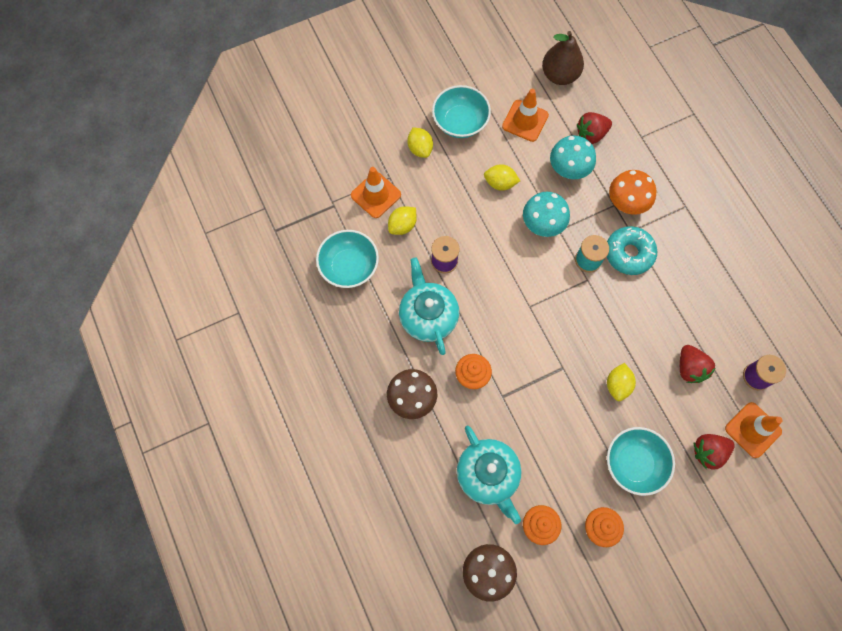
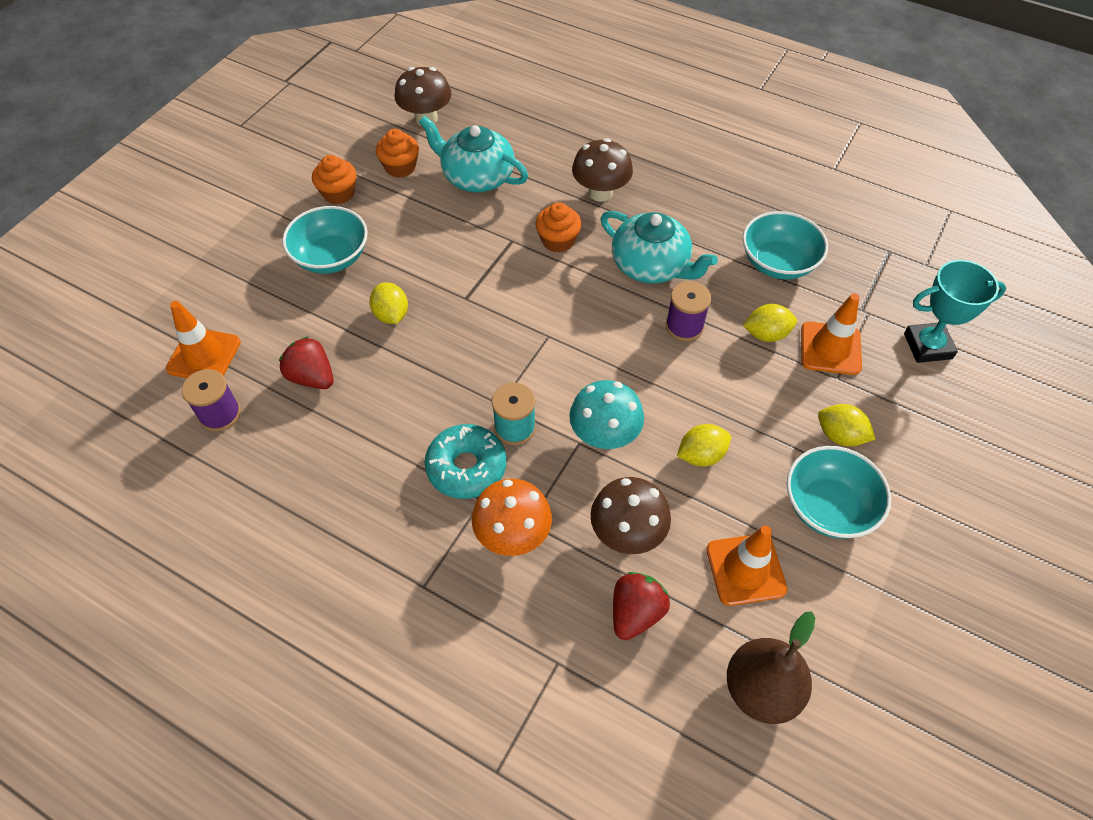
camera: 145 degrees right, 15 degrees down
yellow lemon [388,206,417,235] -> yellow lemon turned 75 degrees clockwise [743,304,797,342]
turquoise mushroom [550,135,596,179] -> brown mushroom [591,477,671,554]
red strawberry [694,434,735,470] -> none
none -> turquoise trophy [904,260,1006,363]

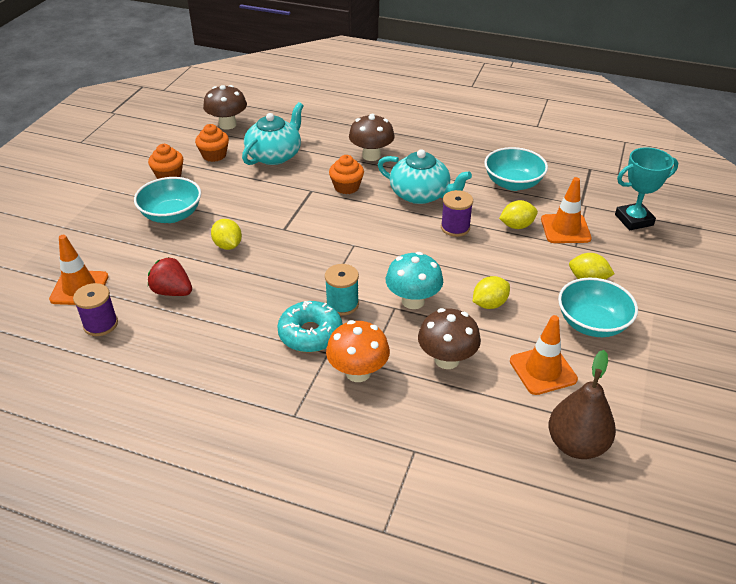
camera: 10 degrees left, 15 degrees down
turquoise teapot [419,116,528,192] -> turquoise teapot turned 105 degrees clockwise [242,102,304,165]
red strawberry [613,572,670,640] -> none

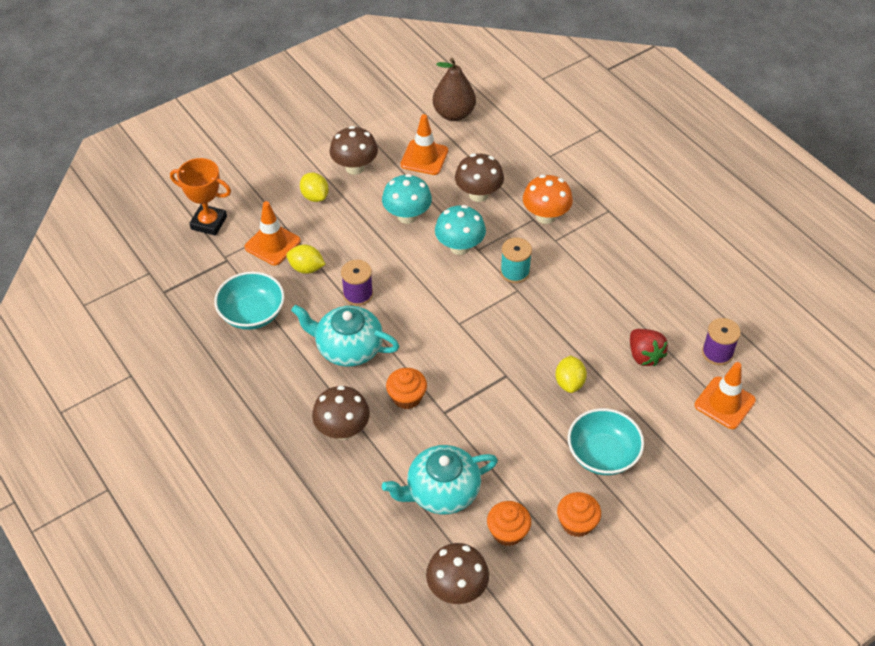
camera: 145 degrees left, 10 degrees up
turquoise donut [277,301,343,352] -> none
turquoise teapot [378,149,472,204] -> turquoise teapot turned 45 degrees counterclockwise [291,305,399,367]
yellow lemon [473,276,510,309] -> turquoise mushroom [382,174,432,224]
turquoise bowl [558,278,638,337] -> brown mushroom [330,126,378,175]
turquoise trophy [615,147,678,230] -> orange trophy [170,158,231,236]

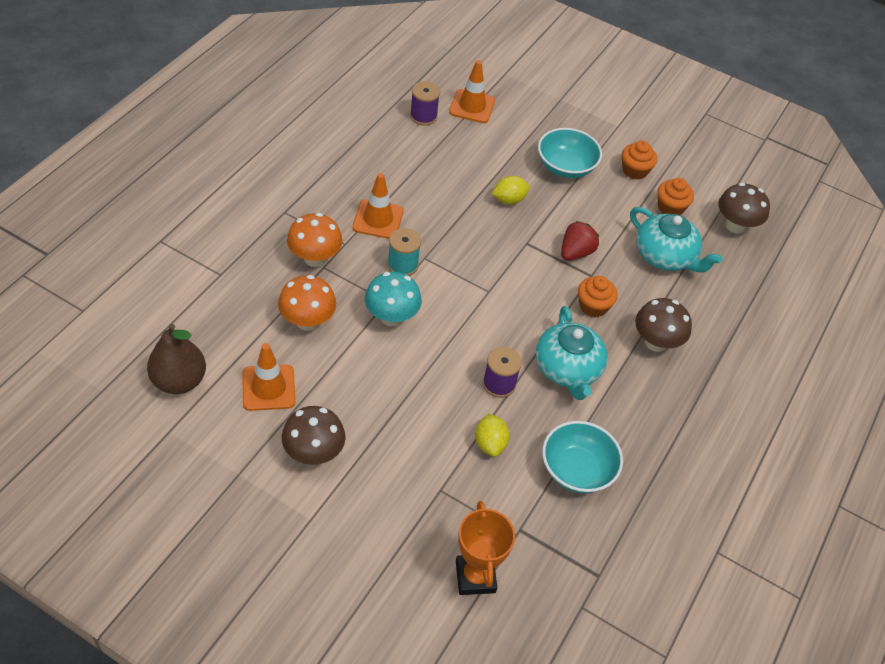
camera: 120 degrees left, 0 degrees up
orange traffic cone [245,201,301,266] -> orange traffic cone moved to [352,173,403,239]
yellow lemon [300,173,329,202] -> none
turquoise mushroom [382,174,432,224] -> none
brown mushroom [455,154,504,202] -> orange mushroom [278,275,336,331]
red strawberry [630,329,668,366] -> red strawberry moved to [561,221,599,261]

